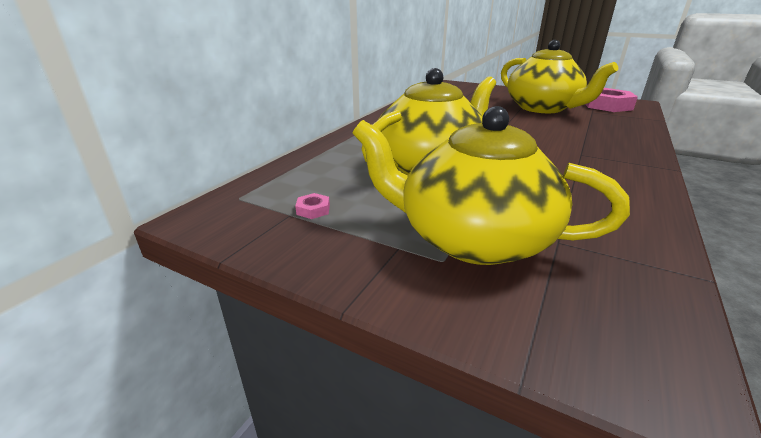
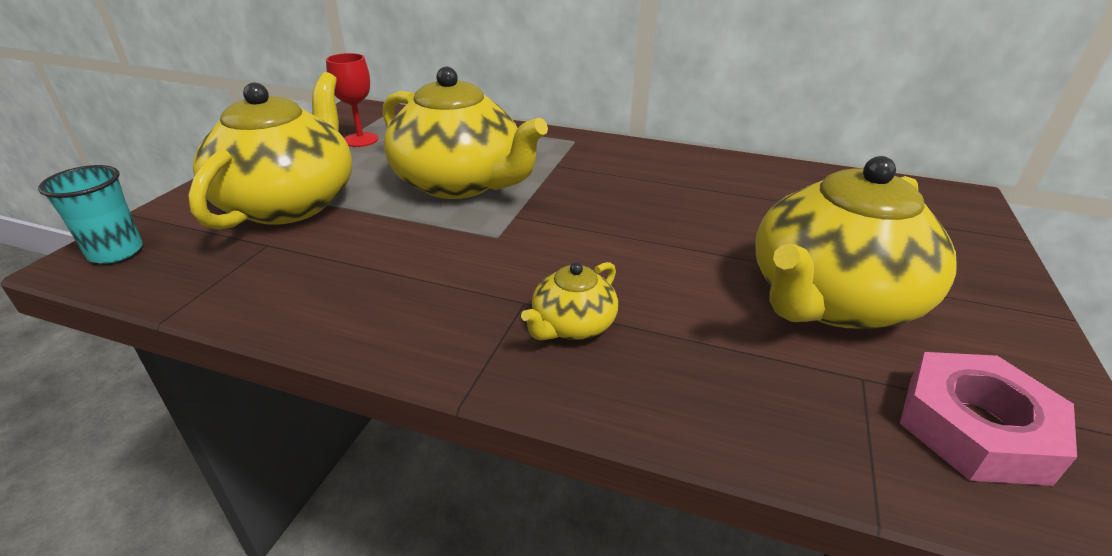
camera: 80 degrees right, 5 degrees up
pink nut [295,193,330,219] -> red goblet [326,53,378,147]
none -> turquoise cup [38,165,143,264]
none -> yellow teapot [521,262,618,340]

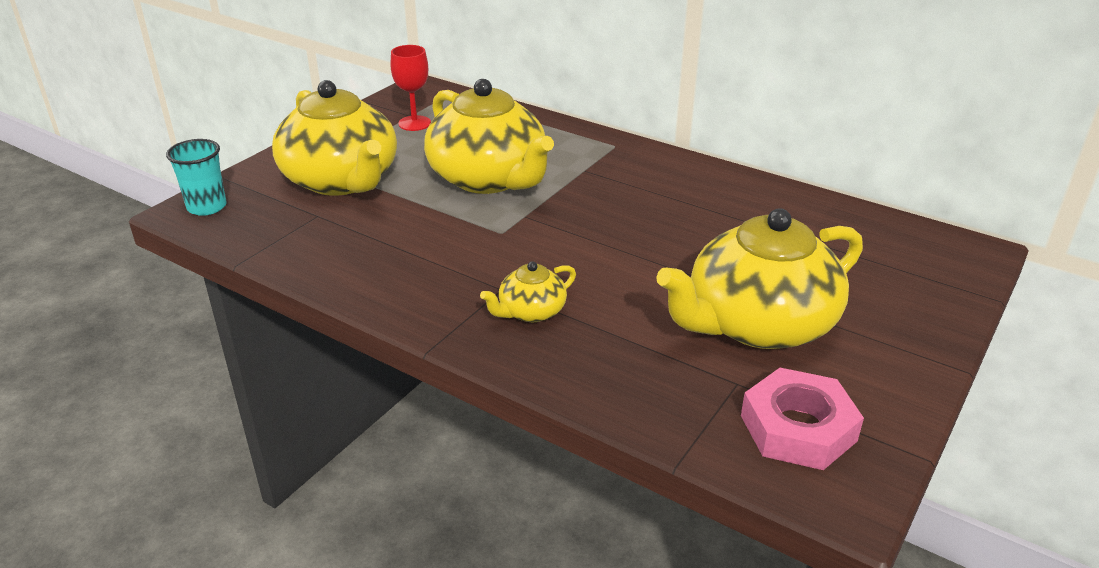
camera: 15 degrees right, 0 degrees up
yellow teapot [188,72,352,230] -> yellow teapot turned 120 degrees clockwise [272,80,397,196]

